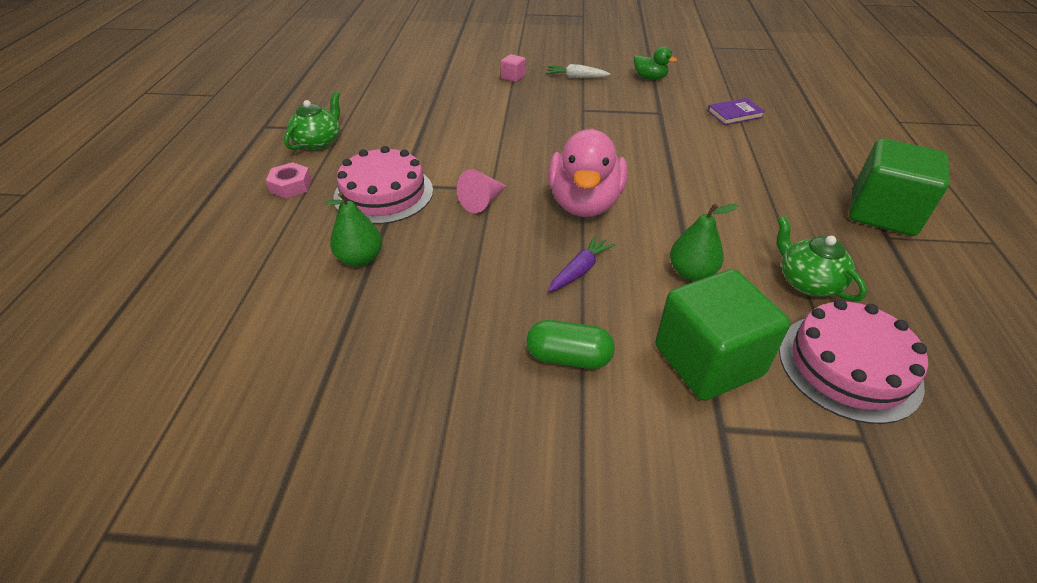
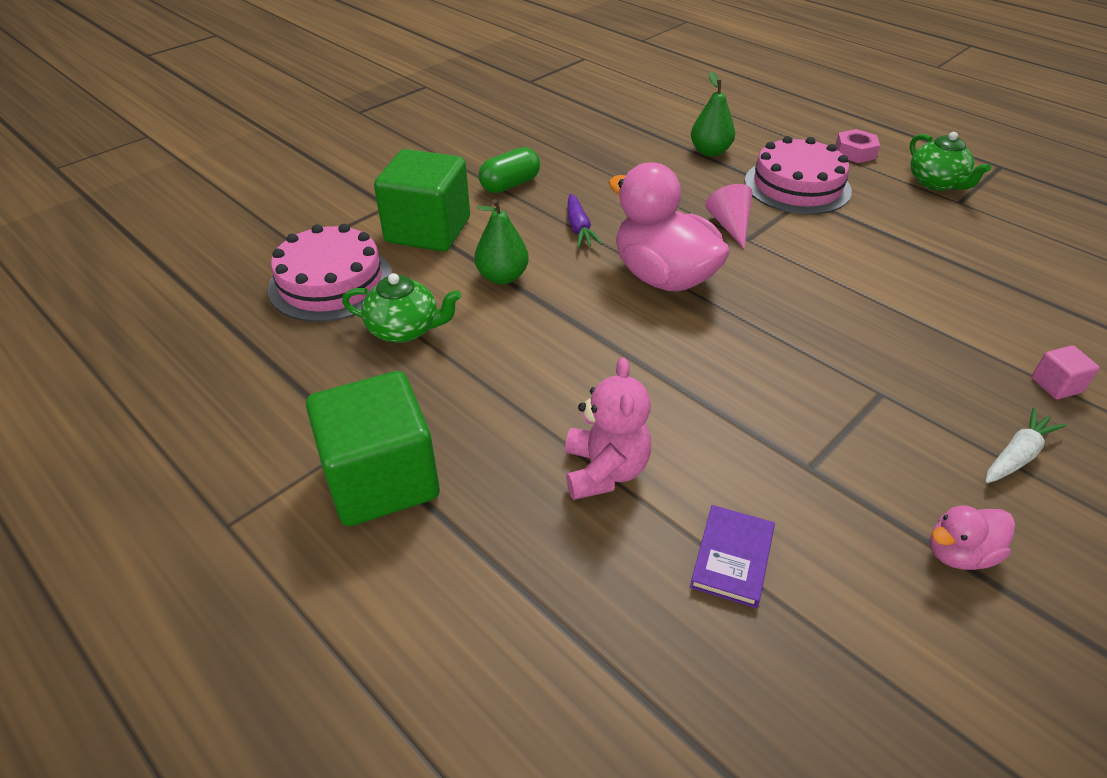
camera: 130 degrees right, 0 degrees up
green duck [634,46,677,80] -> pink duck [930,505,1015,570]
none -> pink teddy bear [565,357,651,500]

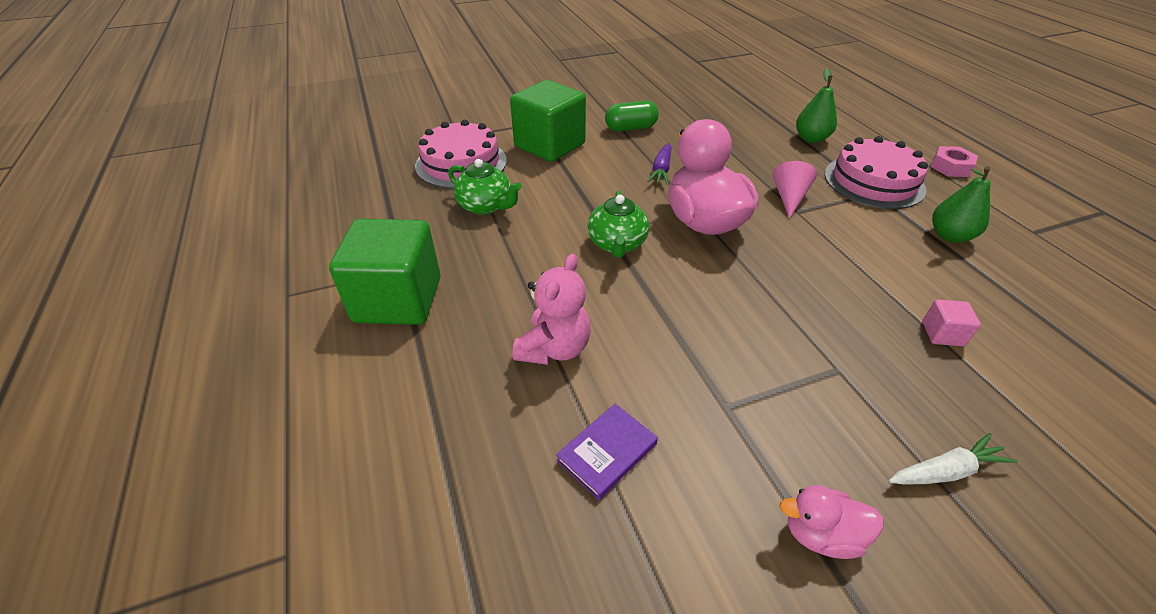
camera: 25 degrees right, 0 degrees up
green pear [474,199,529,284] -> green pear moved to [932,166,991,243]
green teapot [910,132,991,191] -> green teapot moved to [587,191,649,258]
pink cube [1031,345,1100,399] -> pink cube moved to [922,300,981,346]

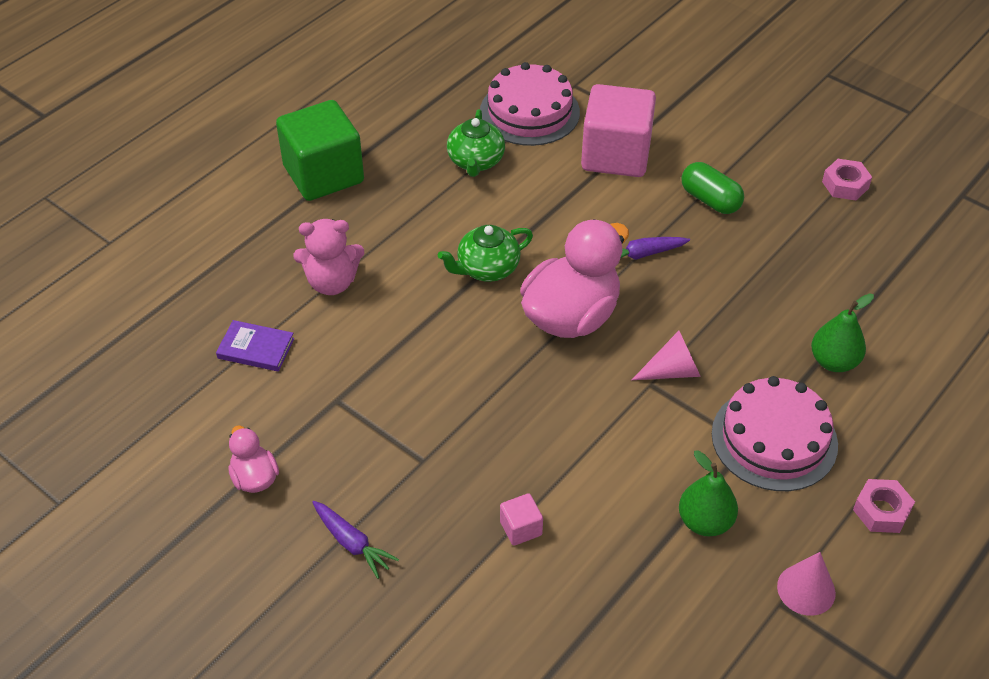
camera: 60 degrees right, 5 degrees up
green cube [510,80,586,162] -> pink cube [581,84,656,177]
white carrot [889,433,1018,485] -> purple carrot [312,501,399,579]
none -> pink cone [777,552,836,616]
none -> pink nut [822,159,872,200]

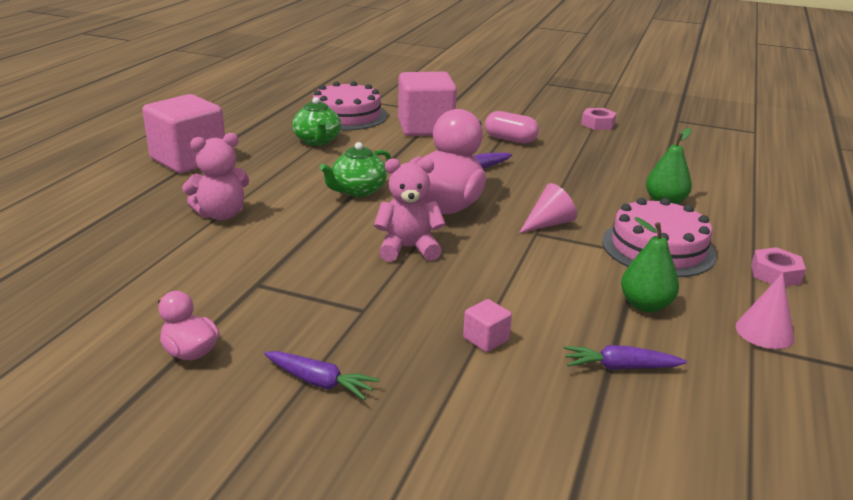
camera: 20 degrees left, 20 degrees down
purple book [216,320,294,372] -> none
green cube [276,100,364,201] -> pink cube [142,94,225,173]
green capsule [681,162,744,214] -> pink capsule [485,111,539,144]
none -> pink teddy bear [374,158,446,262]
none -> purple carrot [563,345,687,370]

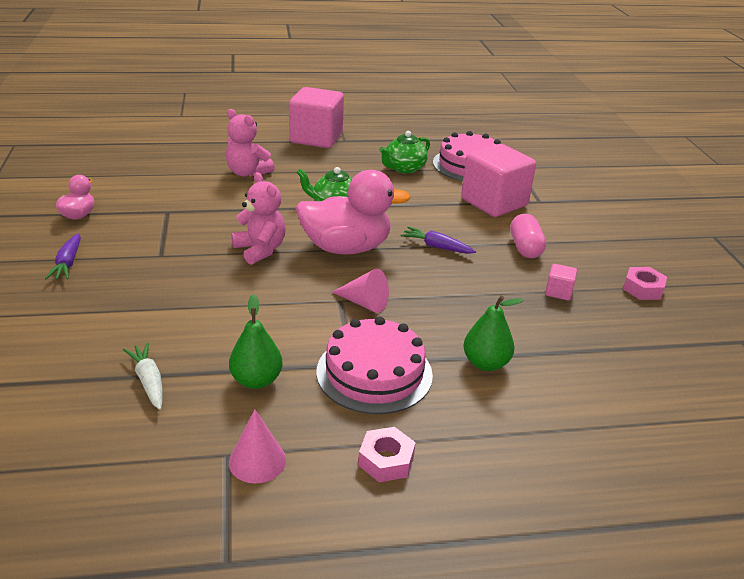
camera: 60 degrees right, 5 degrees up
pink cube [463,299,512,352] -> pink cube moved to [545,264,577,300]
purple carrot [563,345,687,370] -> white carrot [123,342,163,410]

